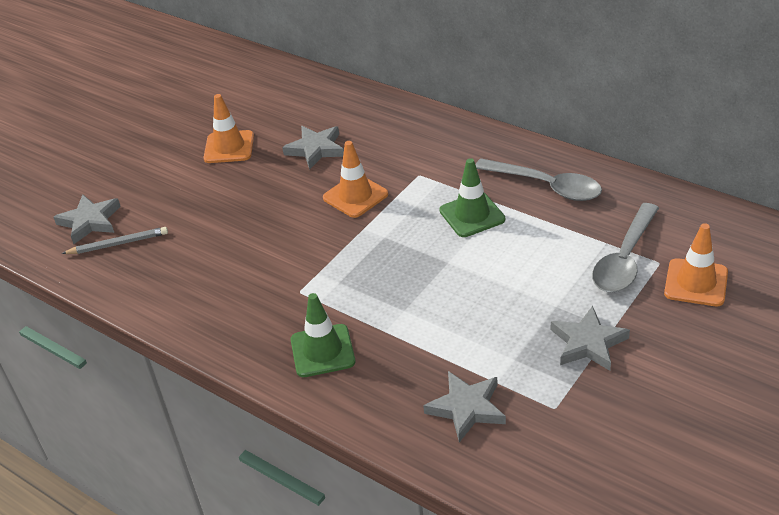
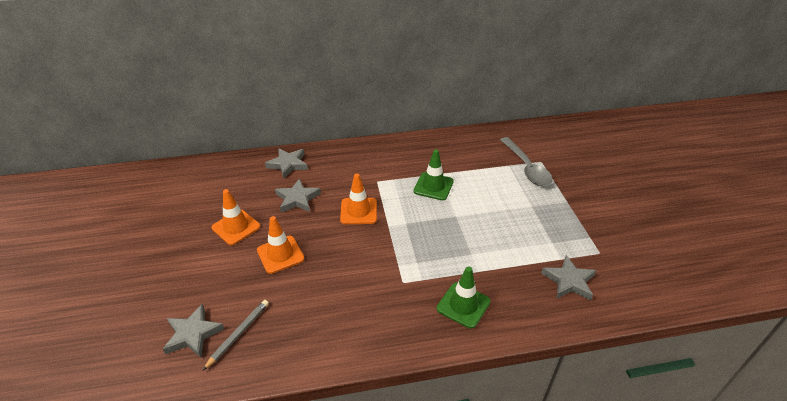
camera: 50 degrees left, 0 degrees up
grey spoon [475,158,602,201] -> none
grey star [551,306,630,371] -> grey star moved to [265,148,308,178]
orange traffic cone [664,223,728,306] -> orange traffic cone moved to [257,216,304,274]

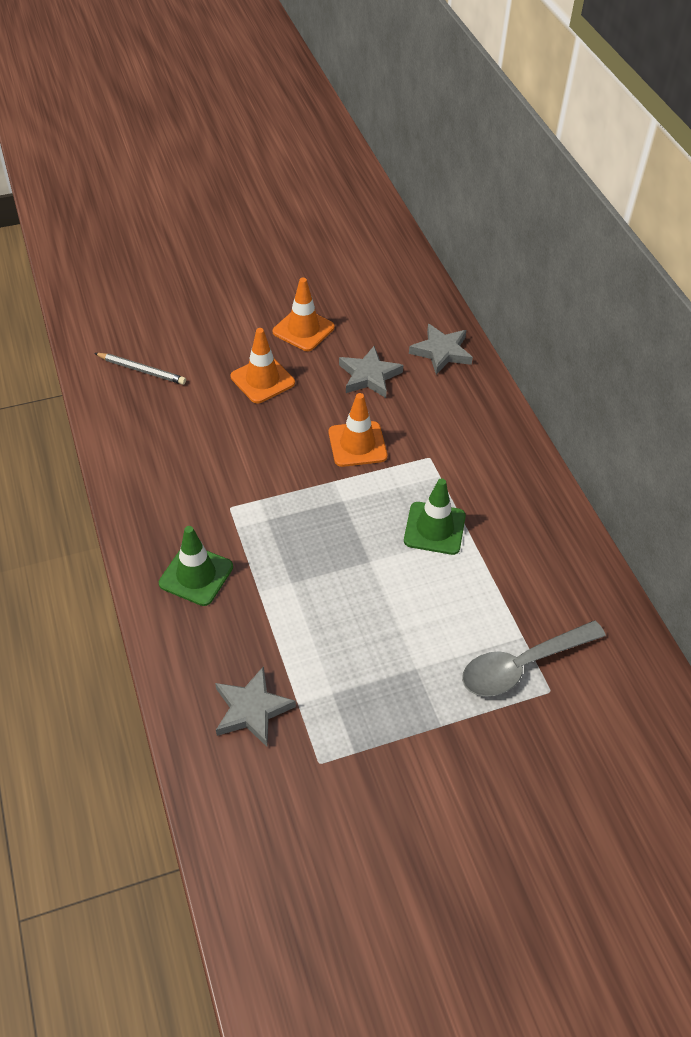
camera: 80 degrees right, 10 degrees up
grey star [163,304,224,358] -> none

